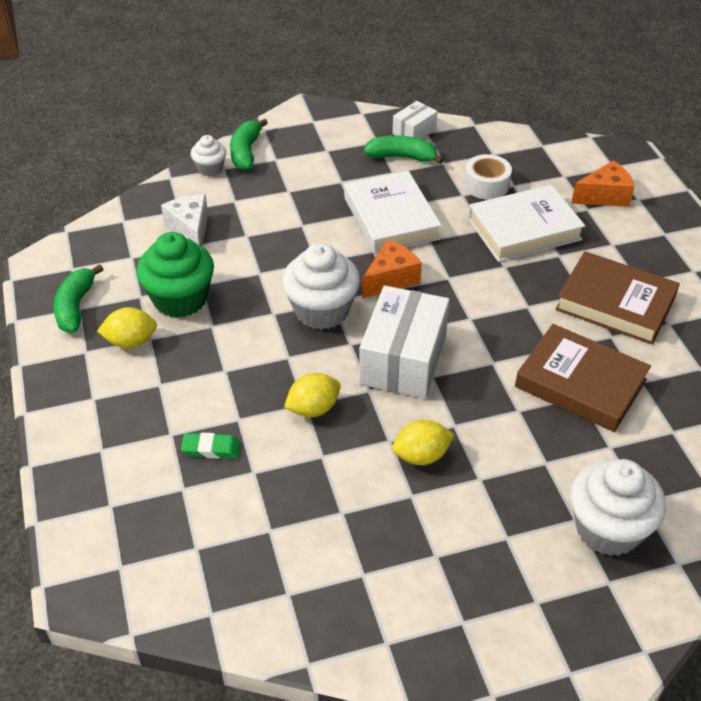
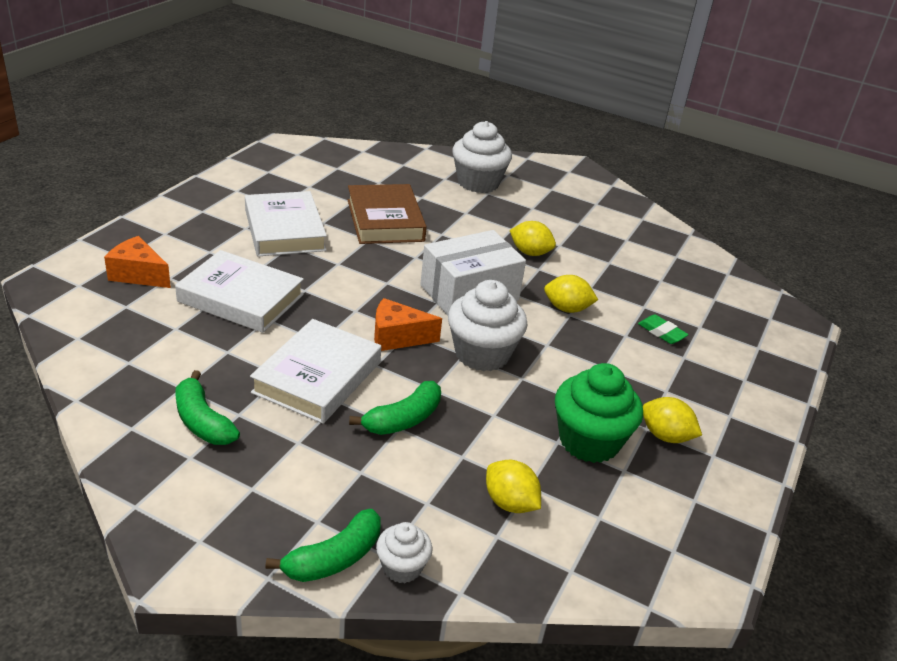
camera: 140 degrees left, 10 degrees down
green banana [53,264,104,333] -> green banana moved to [349,381,441,435]
white cheese [161,195,208,246] -> yellow lemon [486,460,541,513]
white box [393,101,438,139] -> none
white tape [464,154,512,199] -> none
brown book [555,251,680,345] -> white book [245,191,327,256]

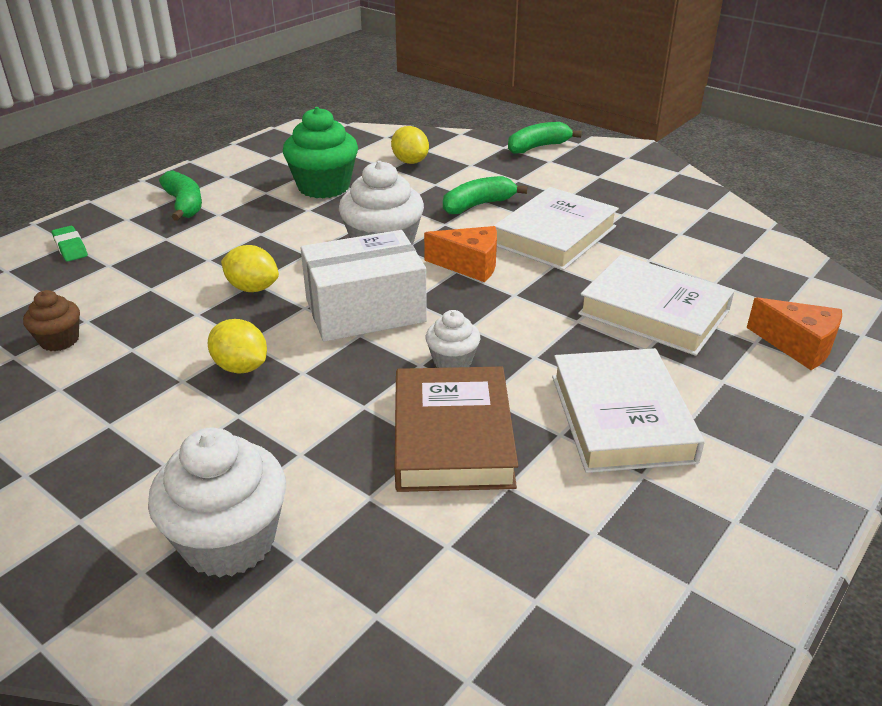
camera: 165 degrees left, 0 degrees up
green banana [175,370,240,445] -> green banana moved to [159,170,202,221]
white cupcake [376,522,433,583] -> white cupcake moved to [426,310,481,368]
green eraser [638,314,689,344] -> green eraser moved to [52,226,88,262]
yellow lemon [643,397,702,443] -> none
none -> brown cupcake [23,290,80,351]

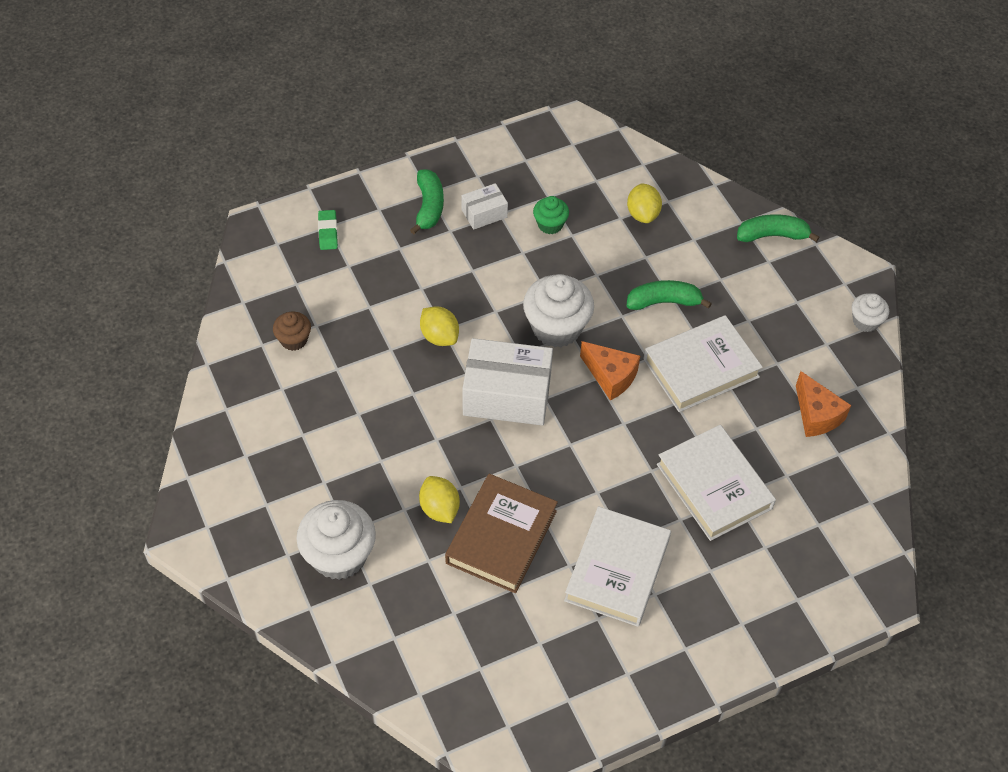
camera: 25 degrees right, 20 degrees up
yellow lemon [208,319,267,373] -> yellow lemon moved to [419,476,460,523]
green cupcake [283,107,358,198] -> green cupcake [533,196,569,234], size x0.54
white cupcake [426,310,481,368] -> white cupcake moved to [852,294,889,332]
orange cheese [747,297,842,370] -> orange cheese moved to [796,371,851,437]
none -> white box [461,183,508,230]

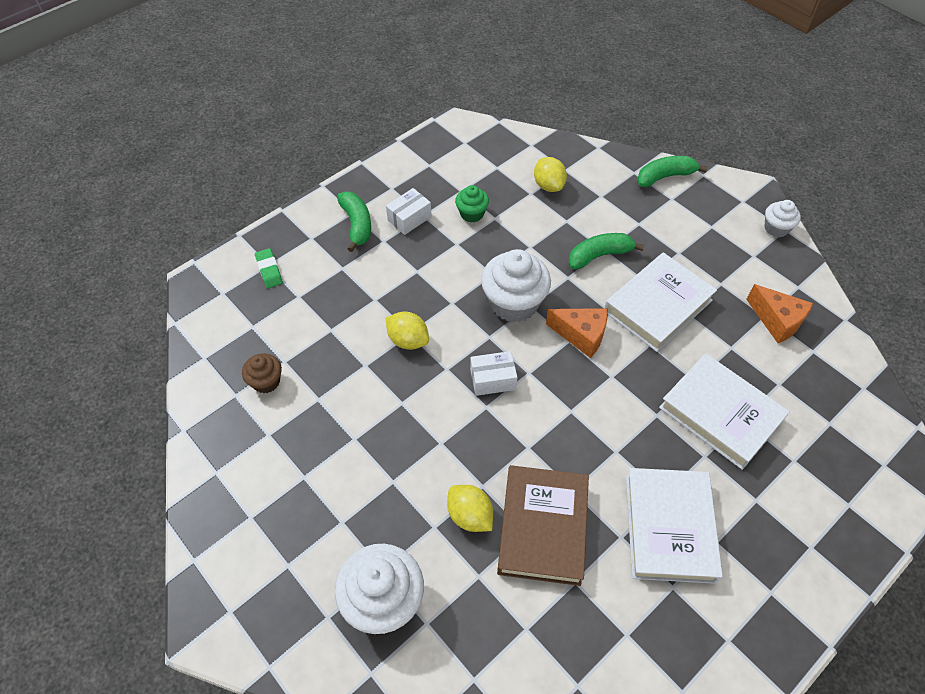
camera: 15 degrees left, 0 degrees up
white box [462,338,553,425] -> white box [470,351,517,396], size x0.51

